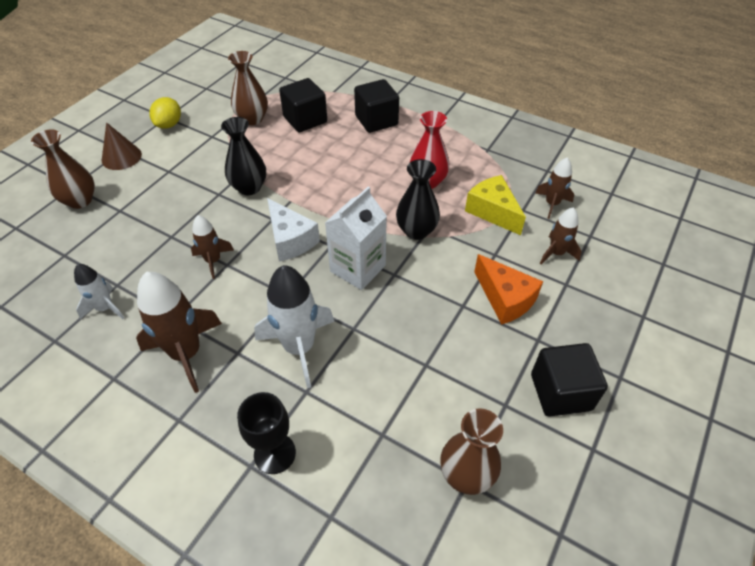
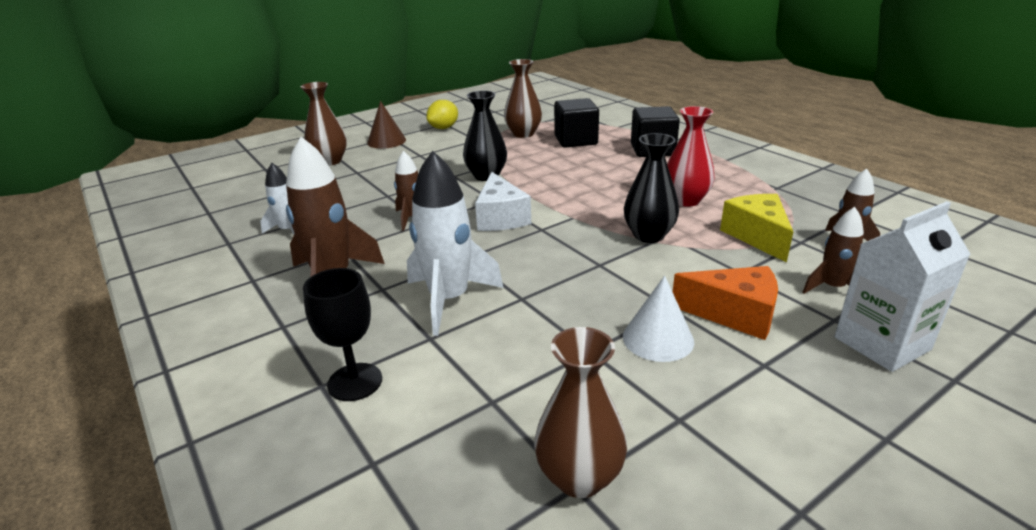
camera: 25 degrees right, 20 degrees down
white carton [325,187,387,290] -> white carton moved to [835,201,971,372]
orange cheese [474,254,543,325] -> orange cheese turned 60 degrees counterclockwise [673,266,778,340]
black cube [531,343,608,417] -> none
none -> white cone [623,275,694,362]

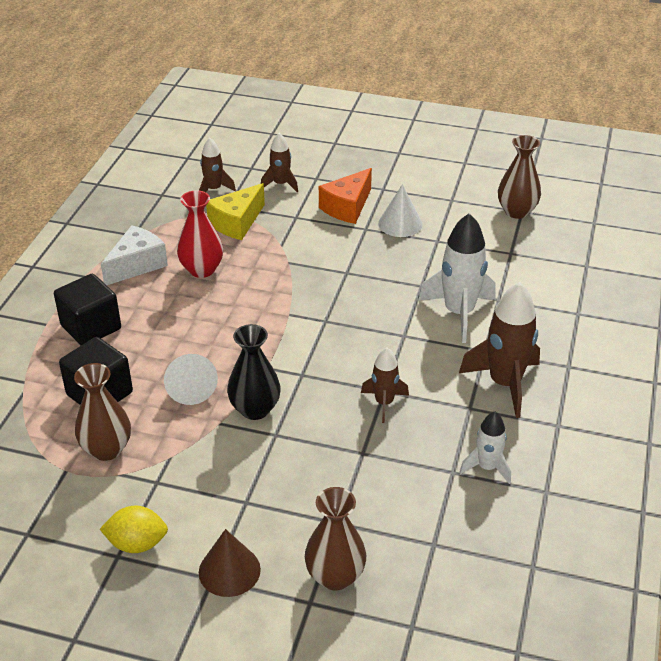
camera: 130 degrees left, 10 degrees up
black goblet [303,268,382,401] -> none
white cheese [475,172,531,231] -> white cheese moved to [101,225,168,285]
black vase [624,133,679,243] -> none
orange cheese [673,266,778,340] -> orange cheese turned 120 degrees counterclockwise [319,168,372,224]
white carton [835,201,971,372] -> none
none -> white cone [164,354,218,405]

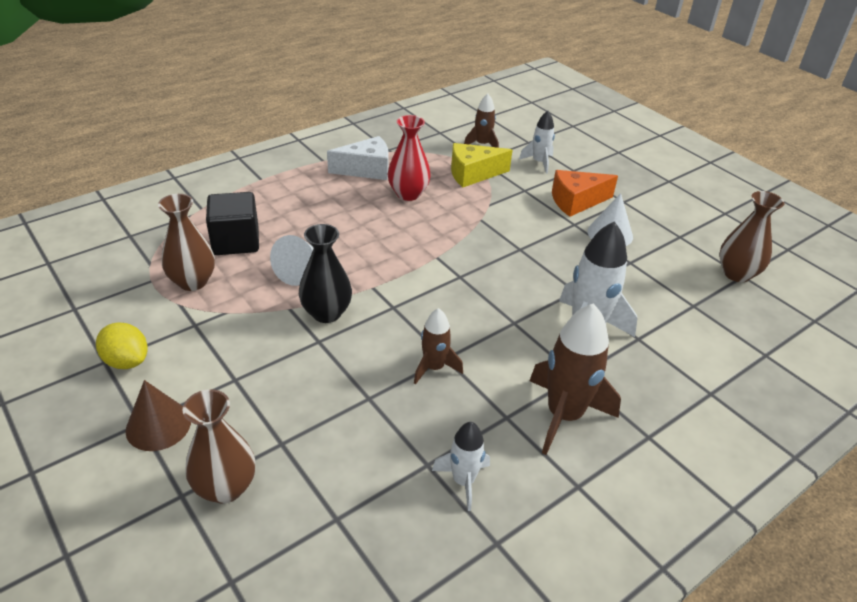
camera: 35 degrees right, 0 degrees up
black cube [54,274,121,345] -> none
brown rocket [261,133,298,192] -> white rocket [519,111,555,174]

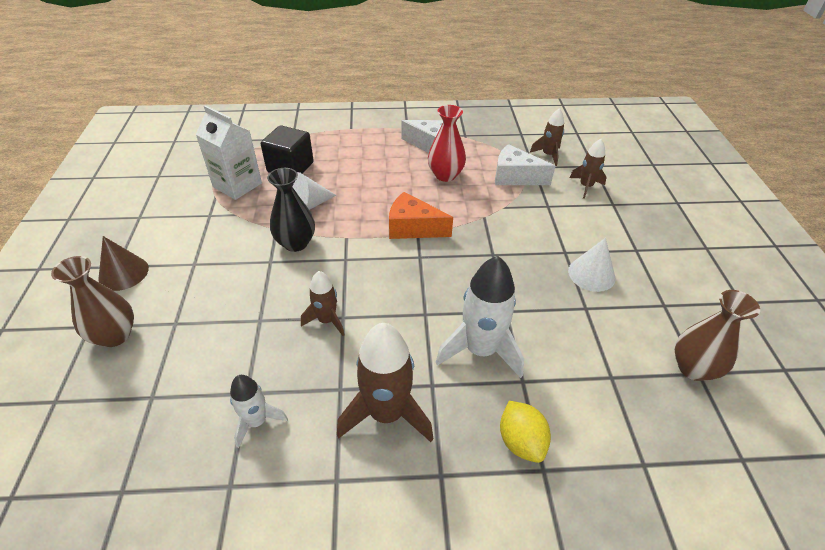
camera: 35 degrees right, 5 degrees up
yellow lemon [96,322,148,369] -> yellow lemon moved to [500,401,551,463]
brown vase [158,194,215,291] -> white carton [196,105,262,200]
yellow cheese [451,143,512,187] -> white cheese [495,144,555,185]
white rocket [519,111,555,174] -> brown rocket [570,139,607,199]
orange cheese [552,170,618,217] -> orange cheese moved to [389,192,453,239]

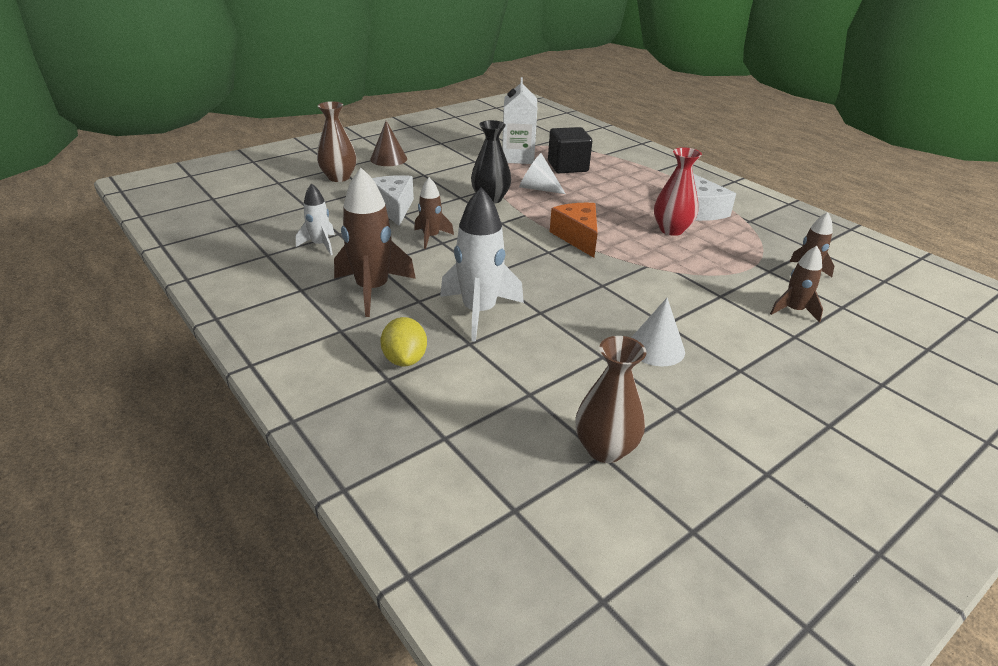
camera: 55 degrees right, 10 degrees down
white cheese [495,144,555,185] -> white cheese moved to [372,175,414,226]
yellow lemon [500,401,551,463] -> yellow lemon turned 45 degrees counterclockwise [380,317,427,367]

